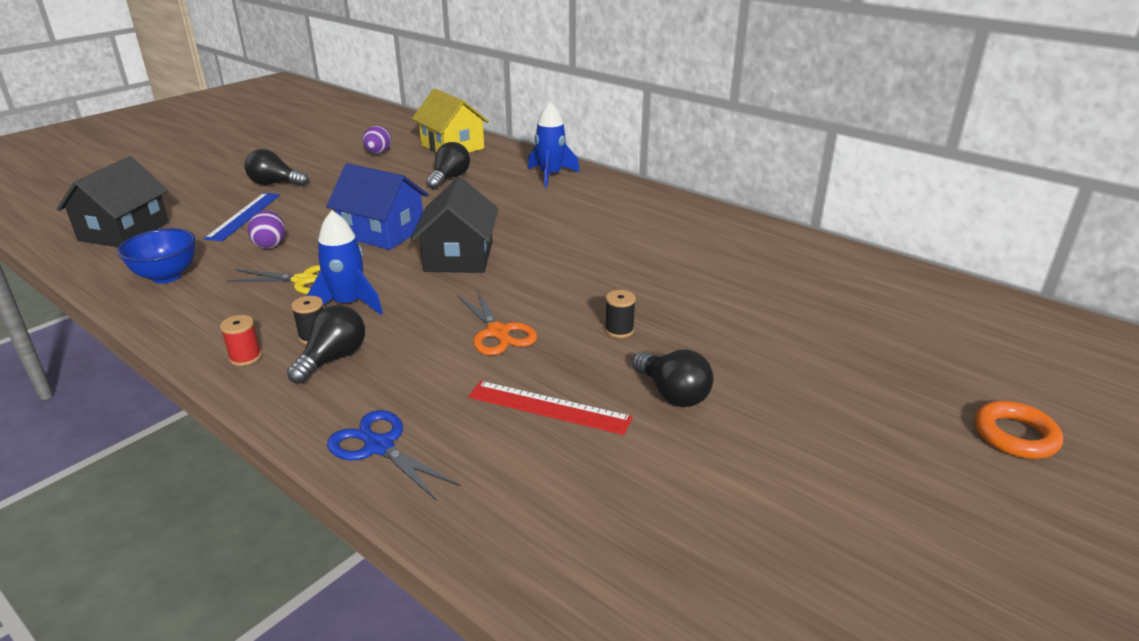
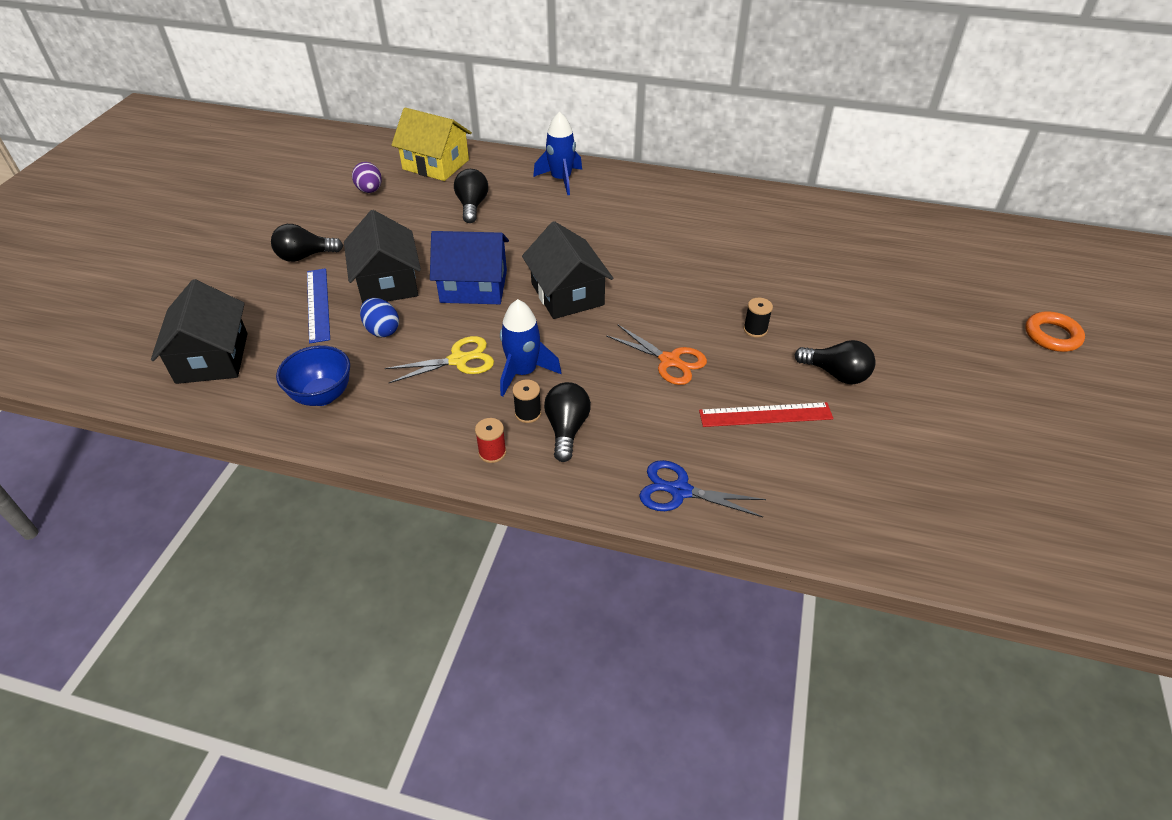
camera: 25 degrees left, 15 degrees up
purple egg [247,210,285,249] -> blue egg [360,298,399,337]
none -> black house [344,210,421,304]

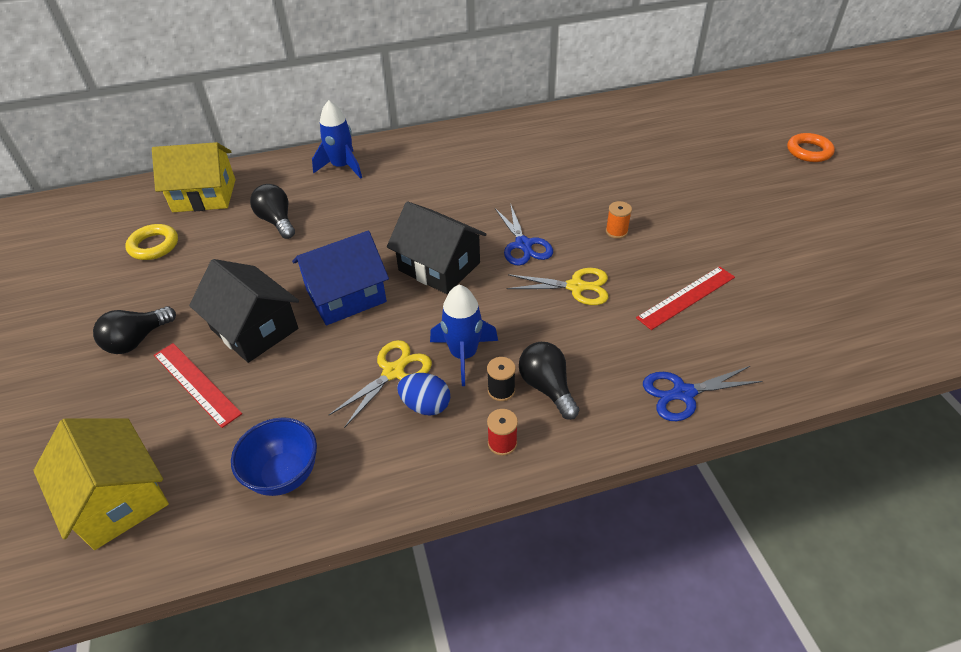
camera: 30 degrees left, 0 degrees up
black house [151,279,248,384] -> yellow house [33,418,169,550]
blue ruler [307,268,330,343] -> red ruler [154,343,242,428]
purple egg [352,162,382,193] -> yellow ring [125,224,178,260]
blue egg [360,298,399,337] -> blue egg moved to [397,373,450,416]
orange scissors [606,324,707,385] -> yellow scissors [506,268,608,305]
black spool [743,298,773,338] -> orange spool [606,201,632,239]
black light bulb [795,340,876,384] -> none
none -> blue scissors [495,203,553,266]

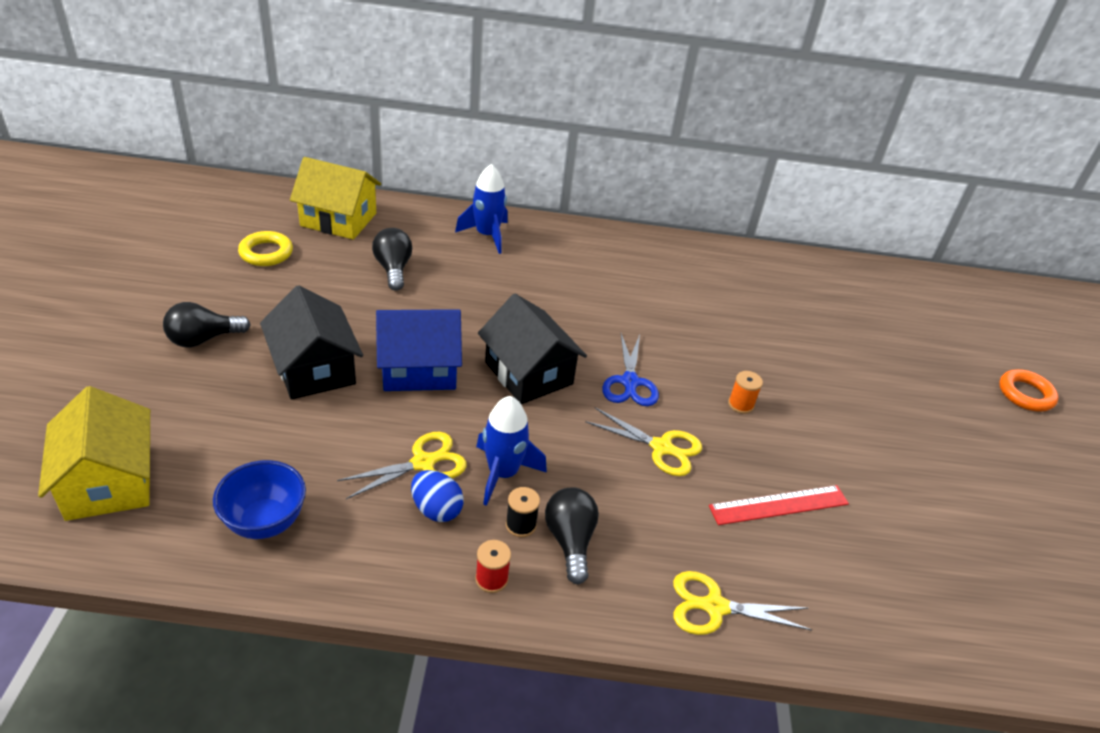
camera: 15 degrees right, 5 degrees down
red ruler [154,343,242,428] -> none
blue scissors [643,366,762,421] -> yellow scissors [673,571,812,635]

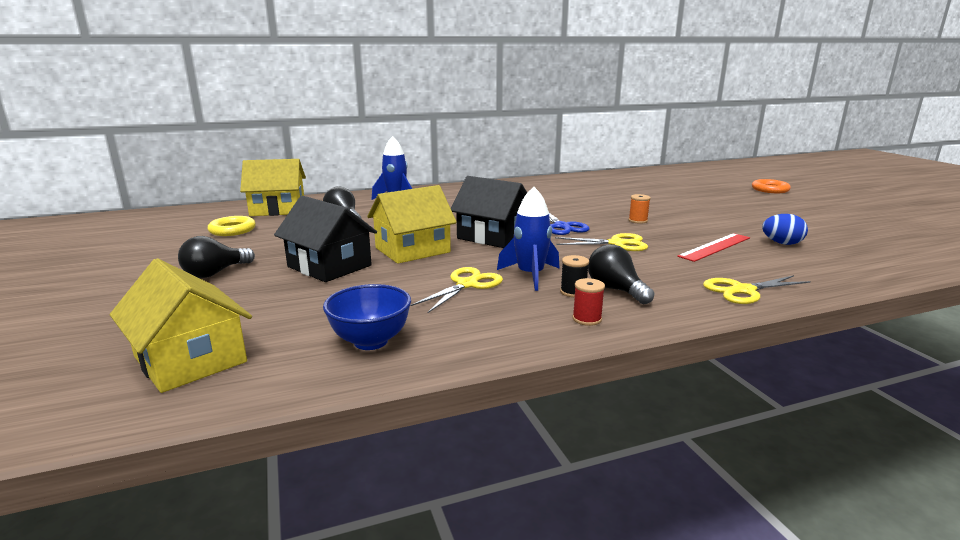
camera: 20 degrees left, 20 degrees down
blue house [376,309,462,391] -> yellow house [367,185,457,264]
blue egg [411,470,464,522] -> blue egg moved to [762,214,808,245]

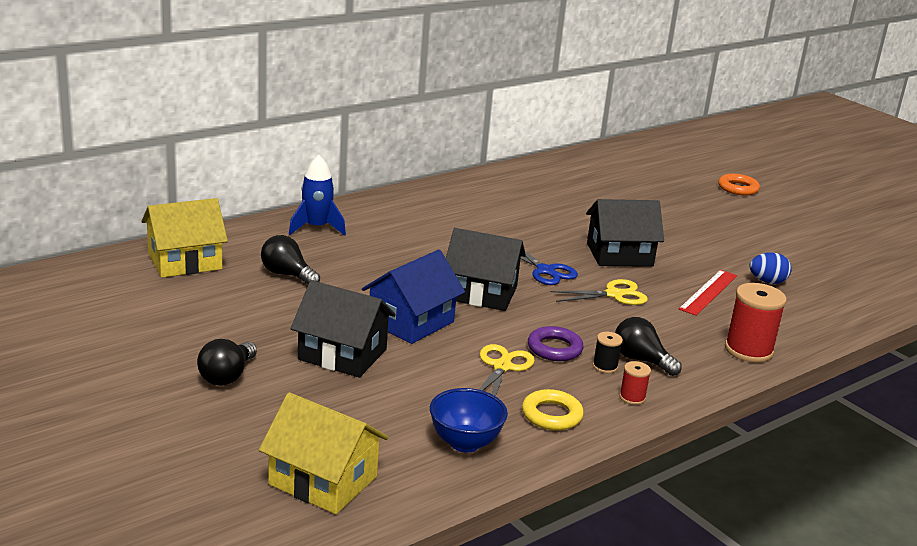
camera: 20 degrees left, 5 degrees up
yellow ring [208,216,256,236] -> yellow ring moved to [522,389,584,431]
yellow house [367,185,457,264] -> blue house [362,250,465,344]
blue rocket [497,187,560,291] -> purple ring [528,326,584,361]
orange spool [629,194,651,224] -> black house [586,199,664,267]
yellow scissors [703,275,811,304] -> red spool [725,283,787,363]

